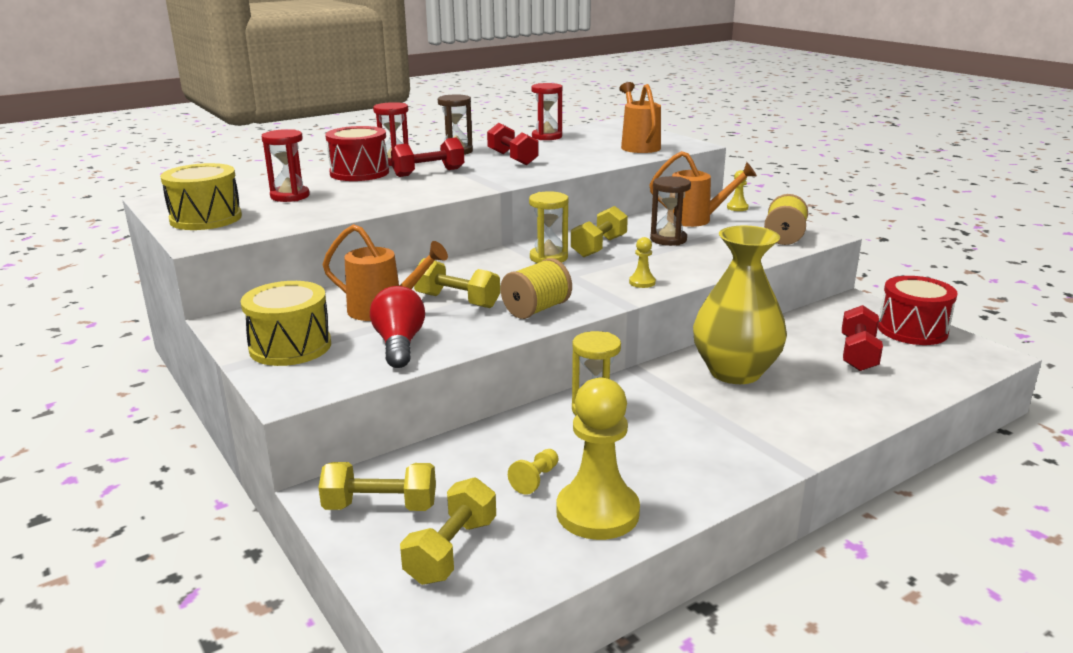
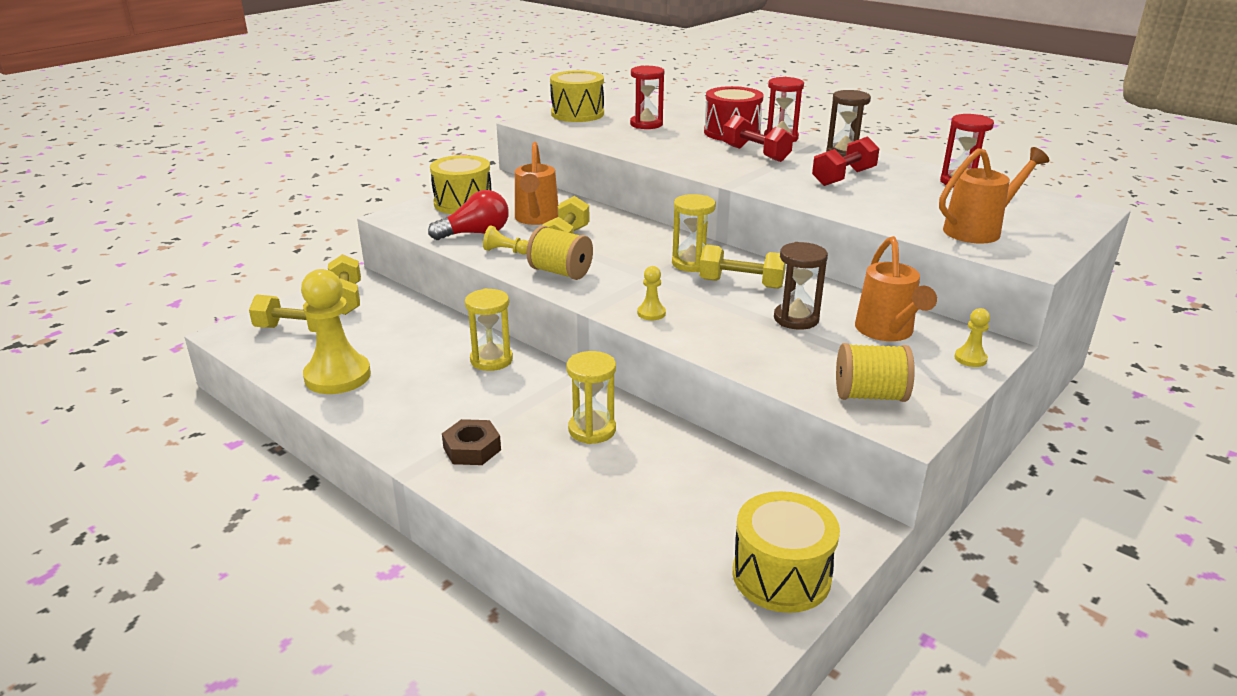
camera: 75 degrees right, 5 degrees up
yellow pawn [508,449,559,495] -> yellow pawn moved to [483,225,528,254]
yellow vase [693,225,787,384] -> yellow hourglass [566,351,616,444]
red dumbbell [842,305,883,371] -> none
red drum [878,276,957,345] -> yellow drum [733,491,840,613]
none -> brown nut [442,419,501,465]

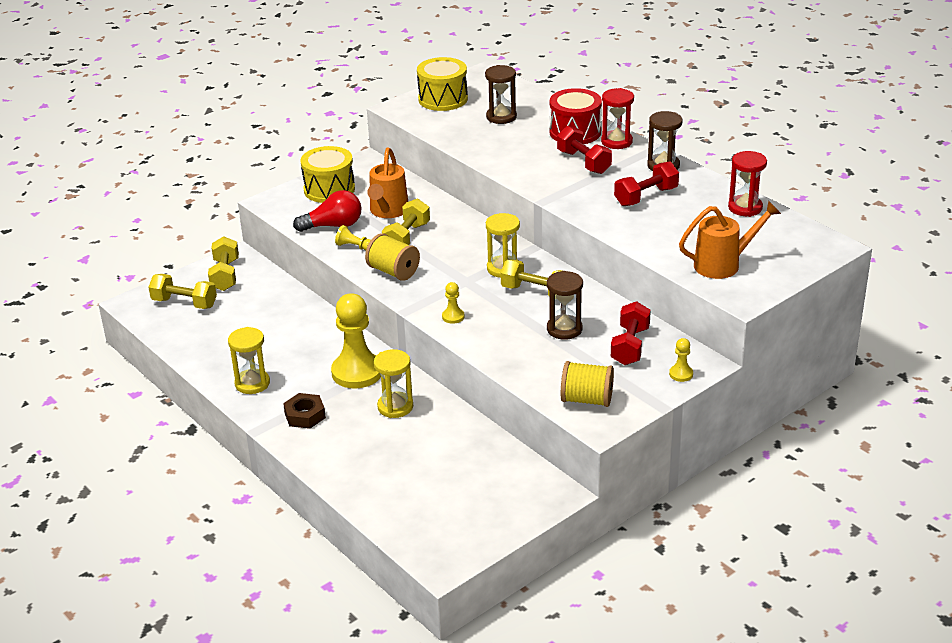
camera: 10 degrees right, 5 degrees up
yellow pawn [301,269,371,394] -> yellow pawn moved to [331,293,381,389]
yellow hourglass [465,288,513,371] -> yellow hourglass moved to [228,327,270,394]
red hourglass [630,65,664,129] -> brown hourglass [485,65,517,124]
yellow drum [733,491,840,613] -> none
orange watering can [855,236,937,341] -> red dumbbell [611,301,651,365]

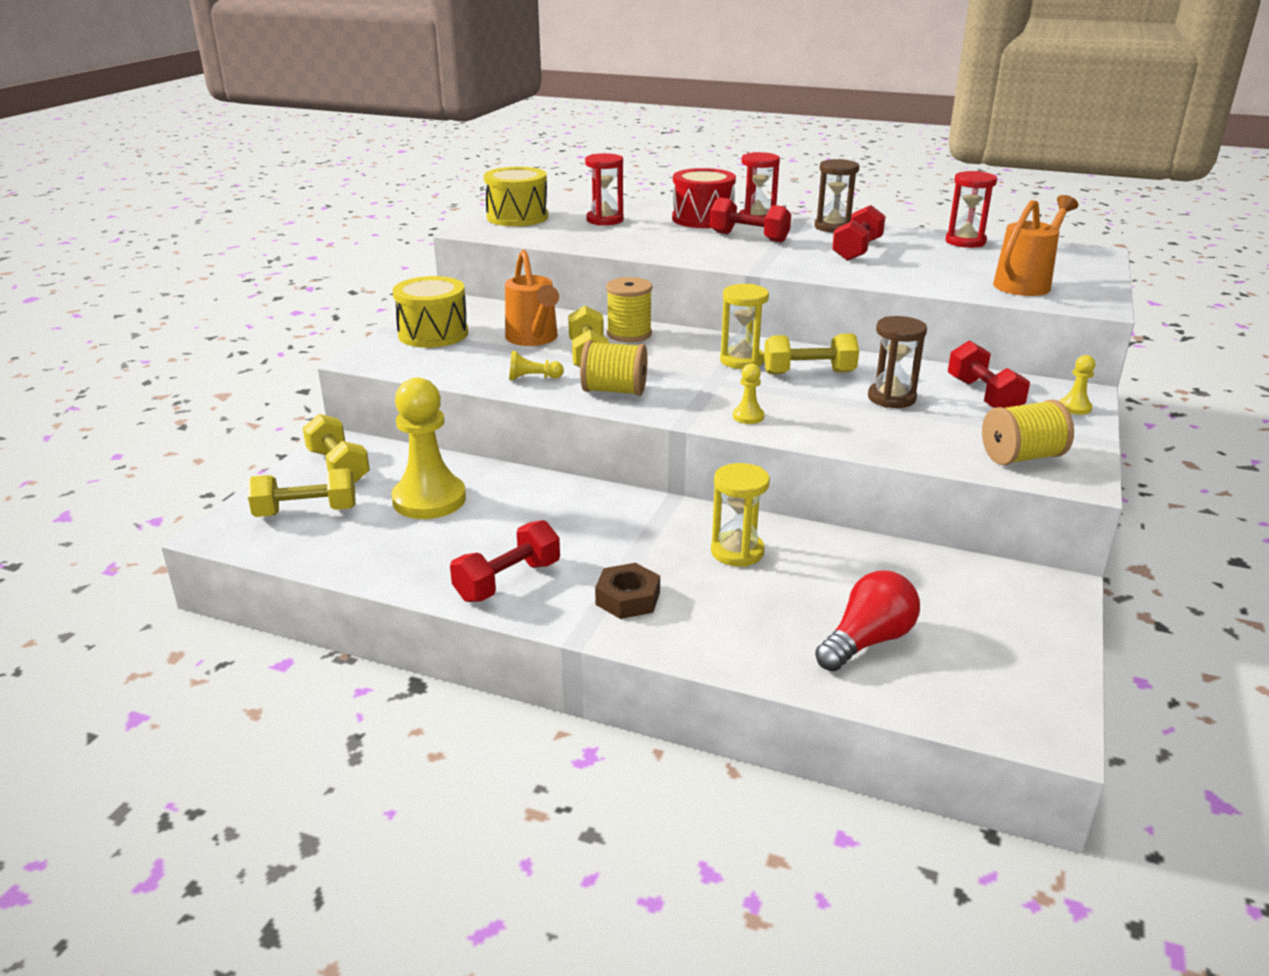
camera: 30 degrees left, 5 degrees down
yellow hourglass [228,327,270,394] -> red dumbbell [450,520,560,602]
red light bulb [293,190,361,232] -> red light bulb moved to [815,571,920,671]
yellow pawn [331,293,381,389] -> yellow pawn moved to [392,378,466,519]
brown hourglass [485,65,517,124] -> red hourglass [585,153,624,225]
none -> yellow spool [606,277,652,342]

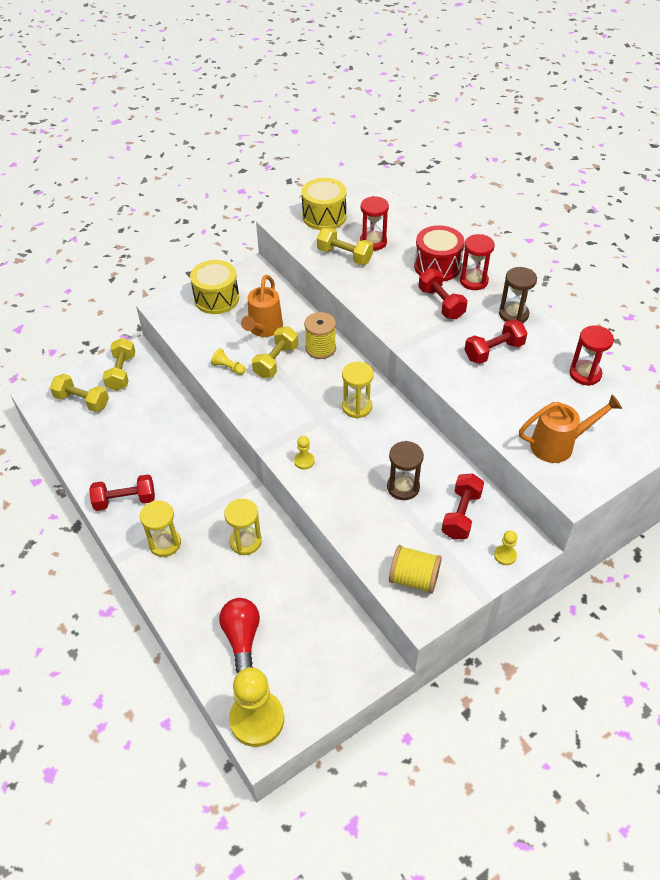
camera: 35 degrees right, 20 degrees up
yellow pawn [392,378,466,519] -> yellow pawn moved to [229,667,284,747]
yellow spool [580,340,647,396] -> none
brown nut [595,563,660,619] -> yellow hourglass [140,500,181,557]
yellow dumbbell [764,333,859,374] -> yellow dumbbell moved to [317,227,373,265]
red light bulb [815,571,920,671] -> red light bulb turned 90 degrees counterclockwise [219,598,260,673]

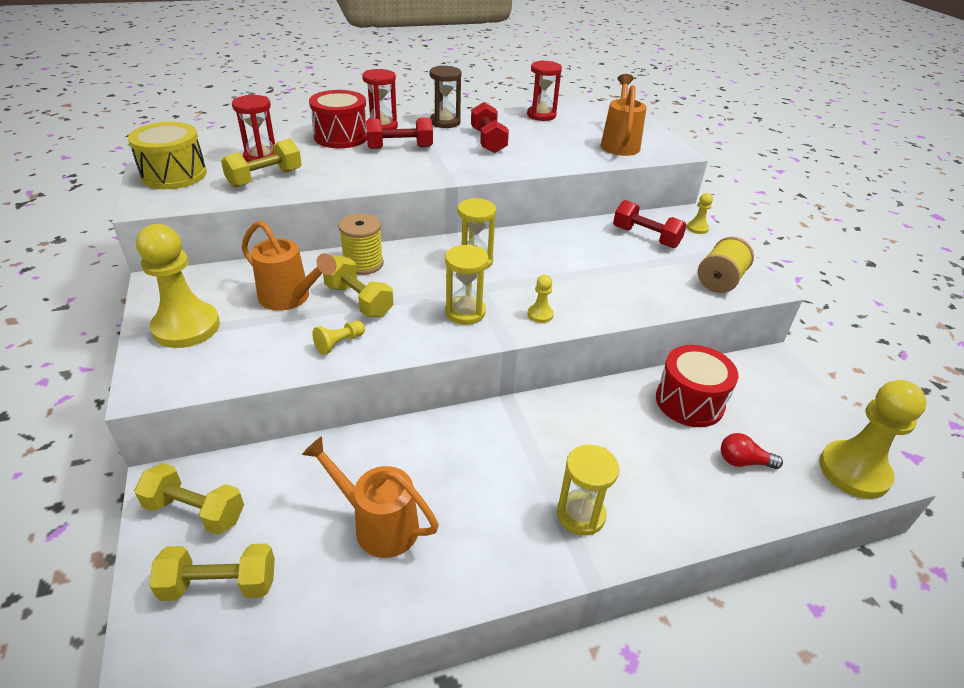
camera: 75 degrees left, 10 degrees down
yellow dumbbell [50,374,109,412] -> yellow dumbbell turned 45 degrees clockwise [149,544,275,601]
red dumbbell [89,474,155,511] -> none
yellow drum [190,260,239,314] -> yellow pawn [136,224,220,348]
red light bulb [219,598,260,673] -> red light bulb [721,433,783,469], size x0.64
yellow hourglass [224,499,262,555] -> yellow hourglass moved to [445,245,488,325]
brown hourglass [387,441,424,500] -> none
none -> orange watering can [302,436,439,558]
none -> red drum [656,345,738,427]

